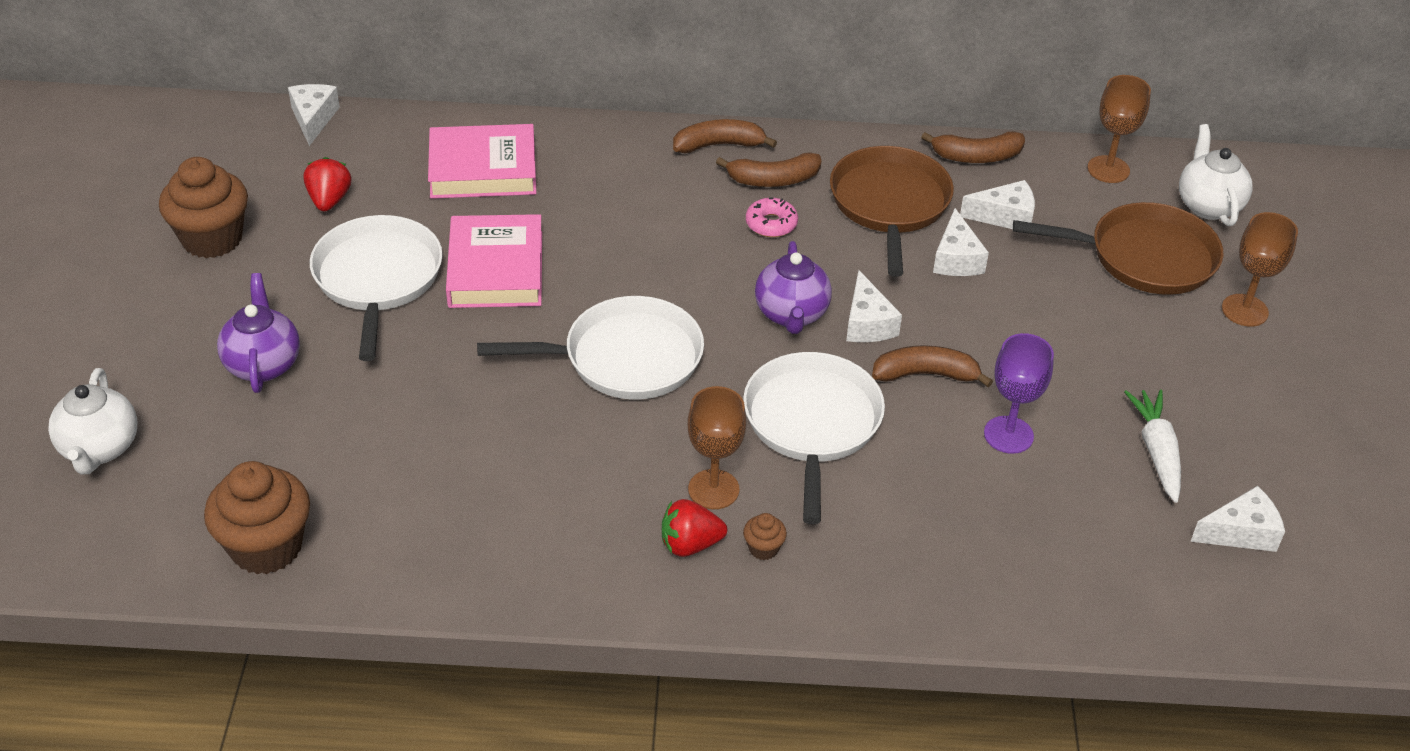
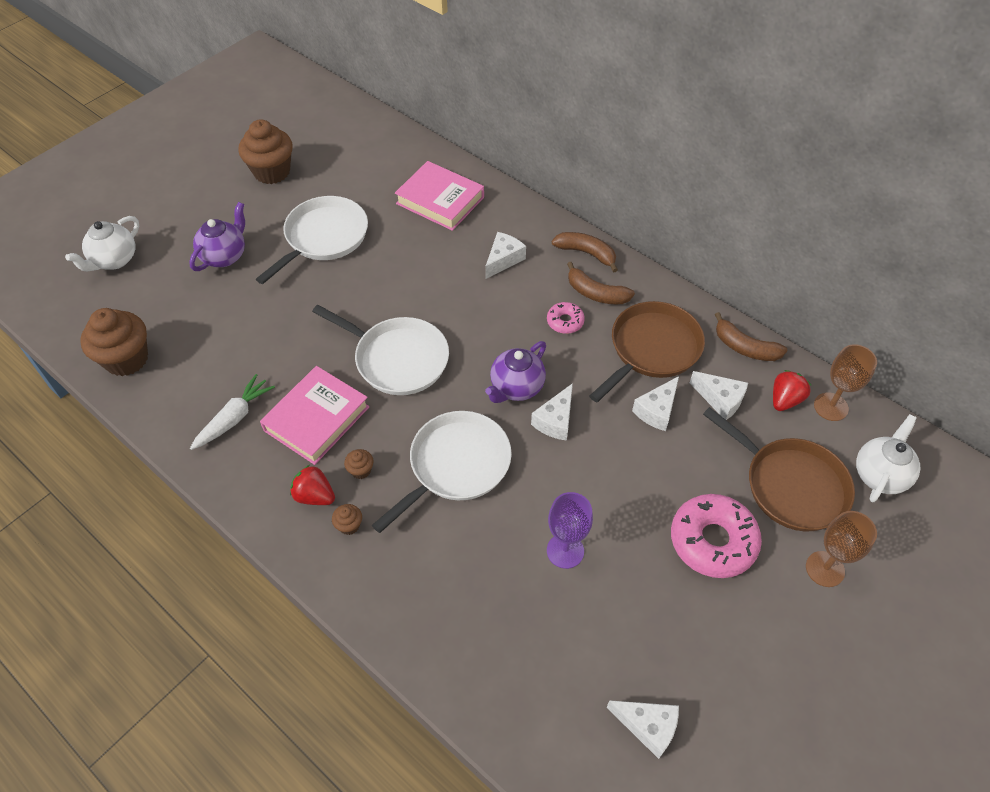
camera: 40 degrees right, 10 degrees up
white cheese [288,84,340,146] -> white cheese moved to [485,232,526,279]
red strawberry [303,157,351,211] -> red strawberry moved to [773,370,811,411]
pink book [446,214,542,308] -> pink book moved to [260,366,370,465]
brown goblet [687,386,747,509] -> brown cupcake [344,449,374,479]
brown banana [872,345,993,387] -> none
white carrot [1124,389,1181,503] -> white carrot moved to [190,374,275,450]
none -> pink donut [671,494,762,578]

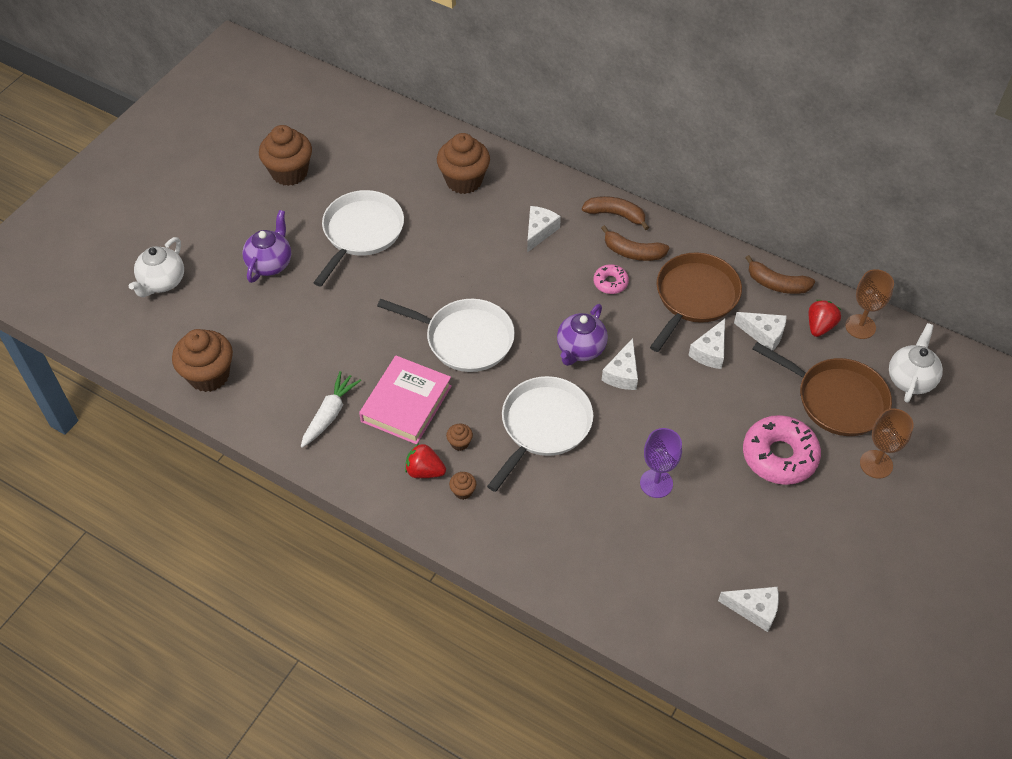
camera: 10 degrees left, 0 degrees up
pink book [395,161,484,231] -> brown cupcake [437,133,490,194]

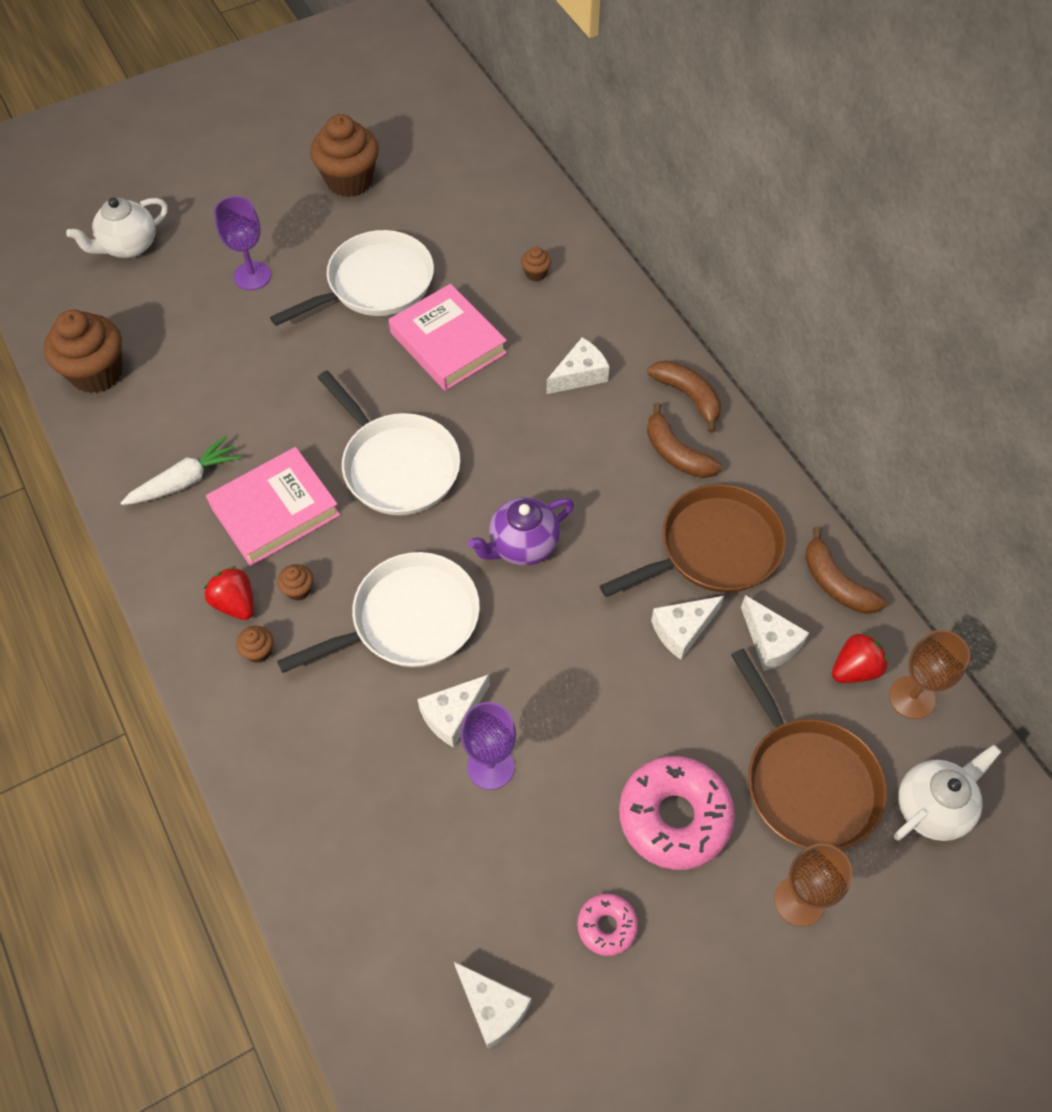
camera: 30 degrees right, 5 degrees up
purple teapot [242,210,291,283] -> purple goblet [214,196,271,290]
brown cupcake [437,133,490,194] -> brown cupcake [521,247,551,281], size x0.43
pink donut [593,264,629,294] -> pink donut moved to [577,893,638,956]
white cheese [602,338,638,390] -> white cheese moved to [417,674,490,748]
none -> pink book [389,284,507,391]

